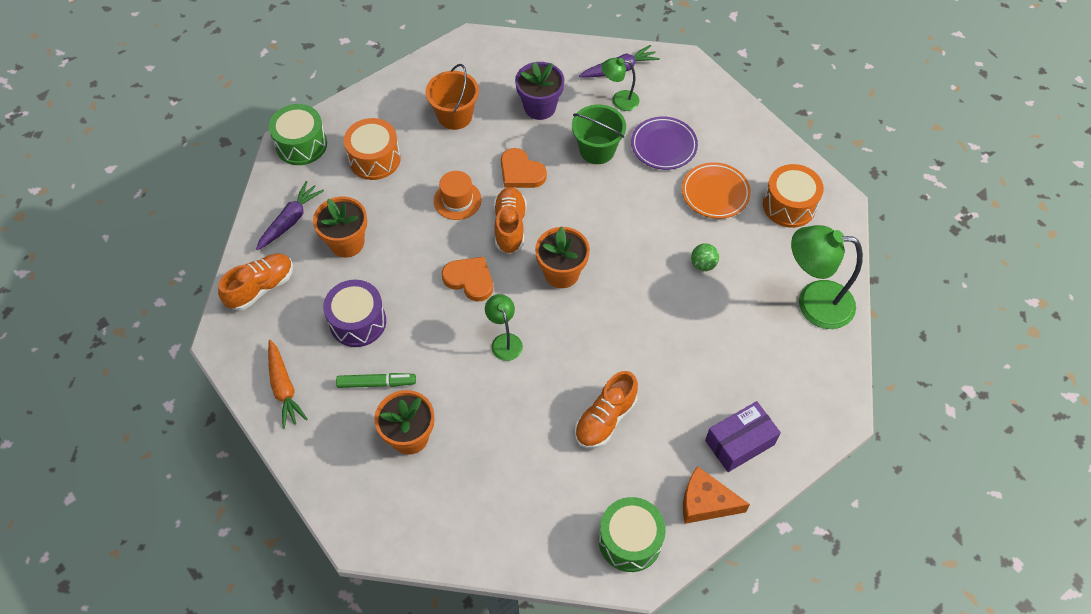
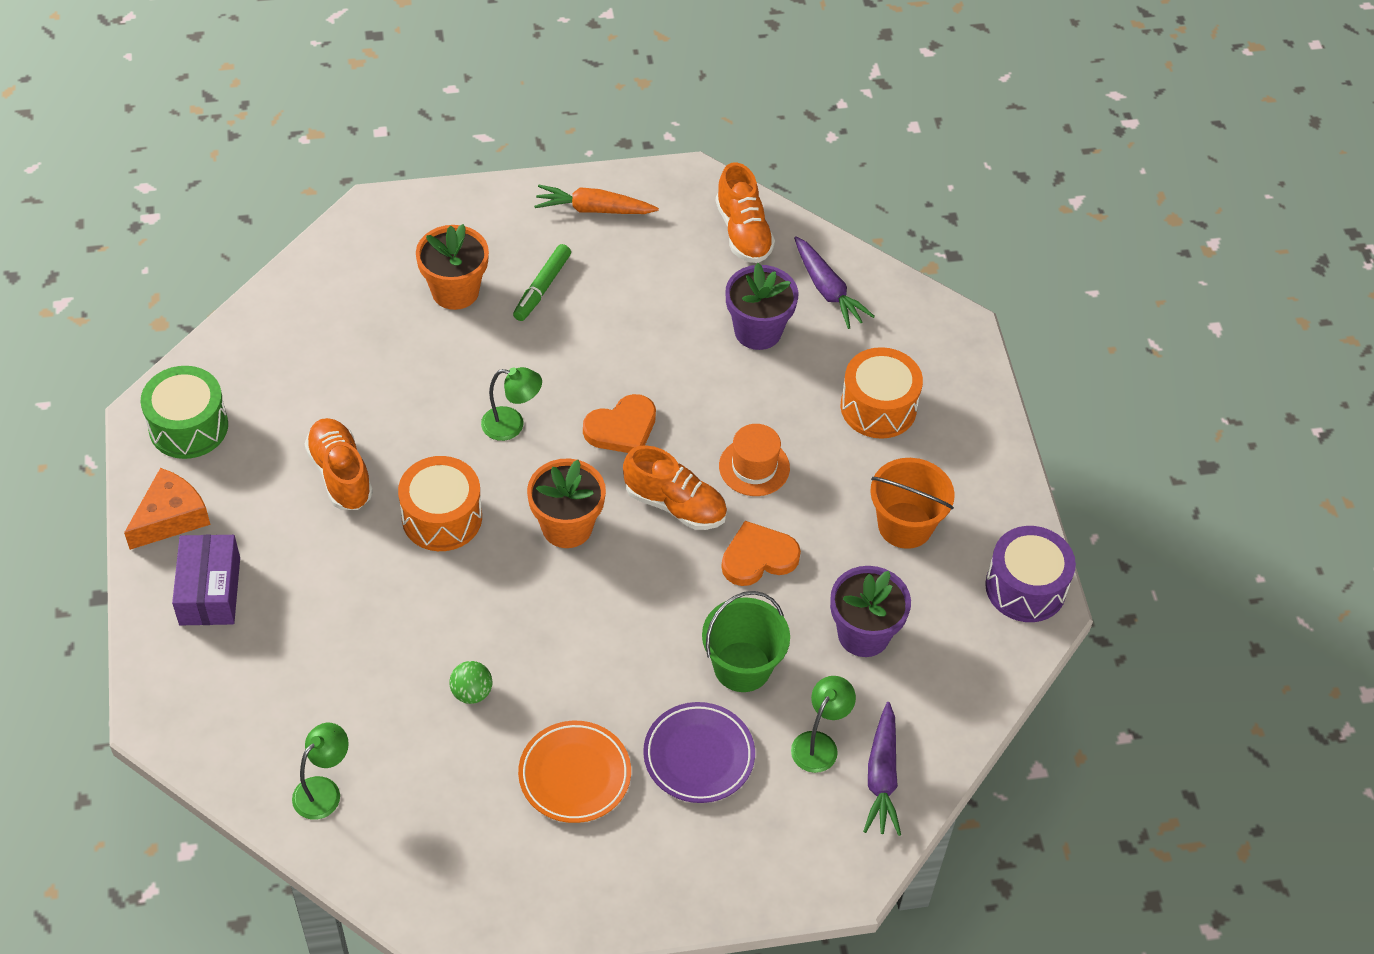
camera: 115 degrees right, 5 degrees down
green drum [269,104,327,165] -> none
orange flower pot [313,197,367,257] -> purple flower pot [726,263,798,350]
purple drum [323,280,386,347] -> purple drum moved to [985,526,1076,622]
orange drum [763,164,824,228] -> orange drum moved to [398,456,482,551]
green lamp [791,225,863,329] -> green lamp [292,723,349,820], size x0.54

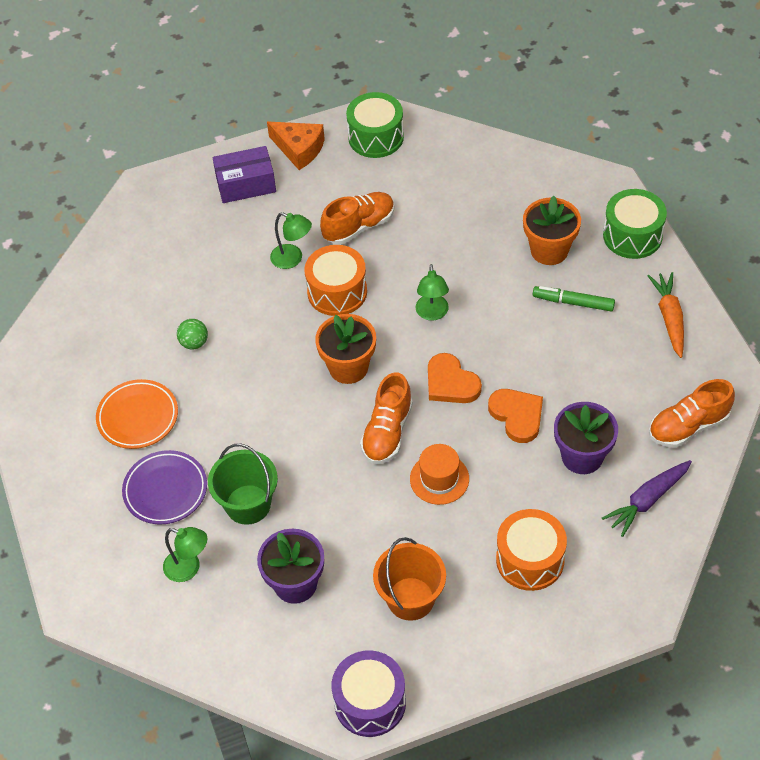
camera: 85 degrees right, 0 degrees up
green lamp [292,723,349,820] -> green lamp moved to [270,212,312,269]
orange heart [721,521,801,586] -> orange heart moved to [488,389,543,443]
purple carrot [863,702,901,836] -> none
none -> green drum [603,189,667,259]

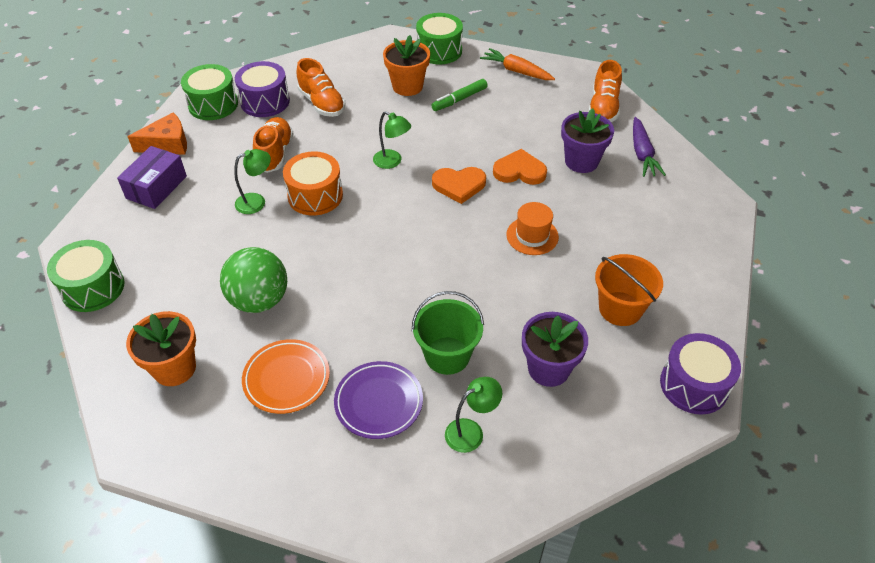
camera: 55 degrees left, 5 degrees down
green ball [177,319,208,350] -> green ball [220,247,287,313], size x2.07
orange flower pot [315,314,376,384] -> orange flower pot moved to [126,311,196,386]
orange shoe [360,373,413,464] -> orange shoe moved to [297,58,346,117]
orange drum [496,509,567,591] -> none
none -> green drum [47,240,125,312]
none -> purple drum [235,61,290,117]

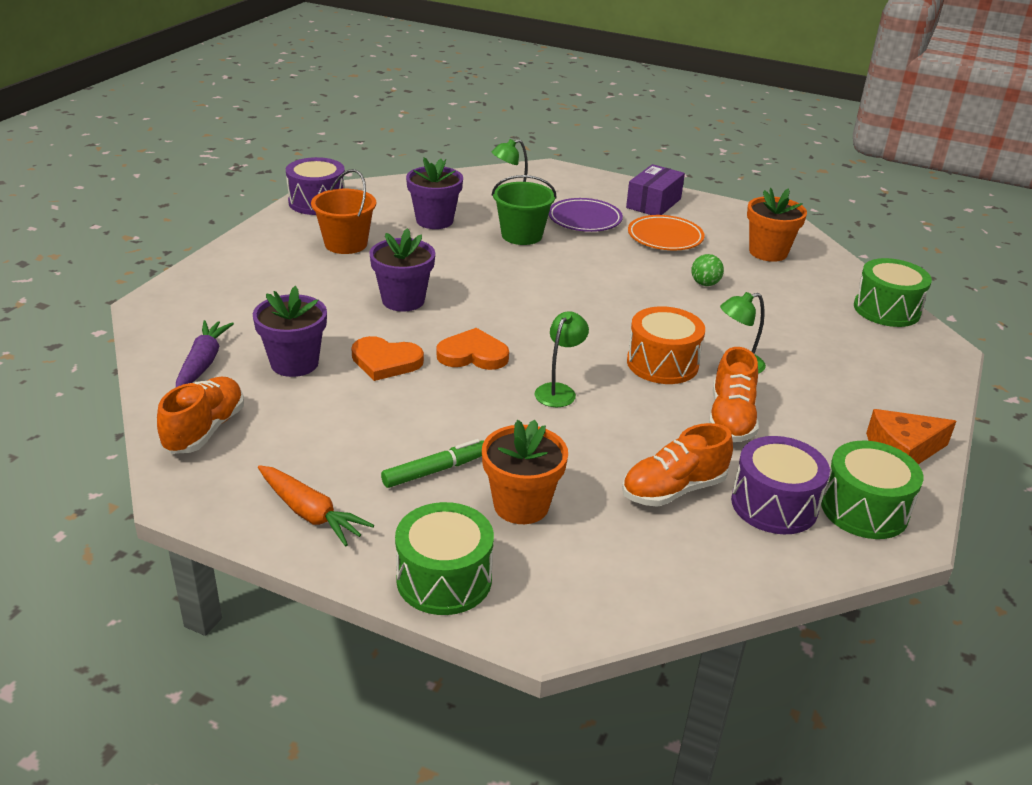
camera: 175 degrees left, 15 degrees down
purple box [117,146,187,209] -> purple box moved to [626,164,685,215]
green ball [220,247,287,313] -> green ball [691,254,724,286], size x0.48
orange shoe [297,58,346,117] -> orange shoe turned 90 degrees counterclockwise [622,423,733,507]
green lamp [373,111,411,169] -> green lamp turned 75 degrees clockwise [535,311,589,407]
orange hat [506,202,559,255] -> purple flower pot [369,228,435,312]

